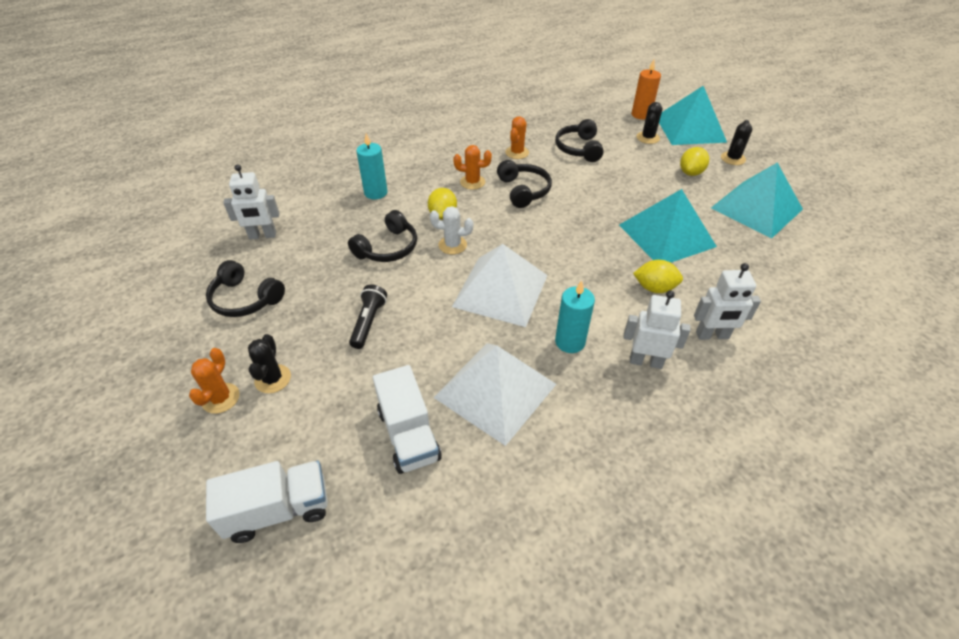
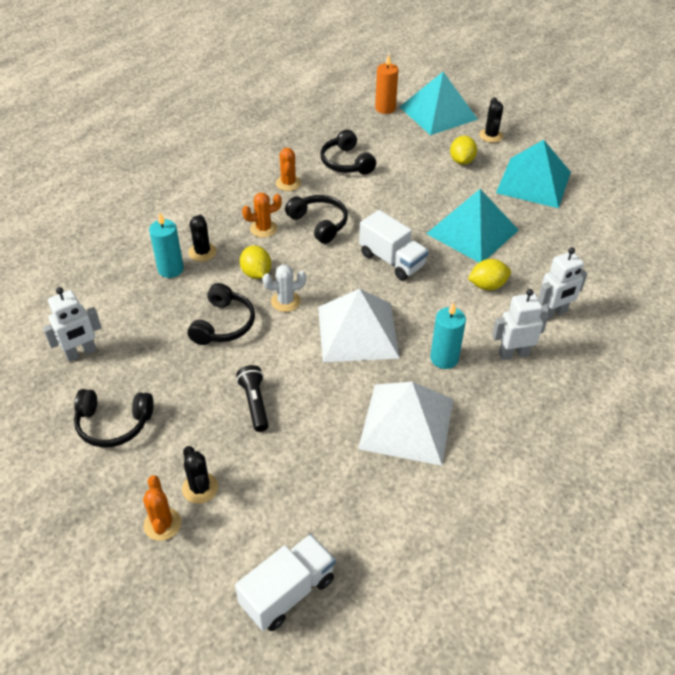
camera: 25 degrees left, 0 degrees up
white truck [373,365,442,474] -> white truck moved to [359,210,428,280]
black cactus [637,102,662,144] -> black cactus moved to [188,215,217,262]

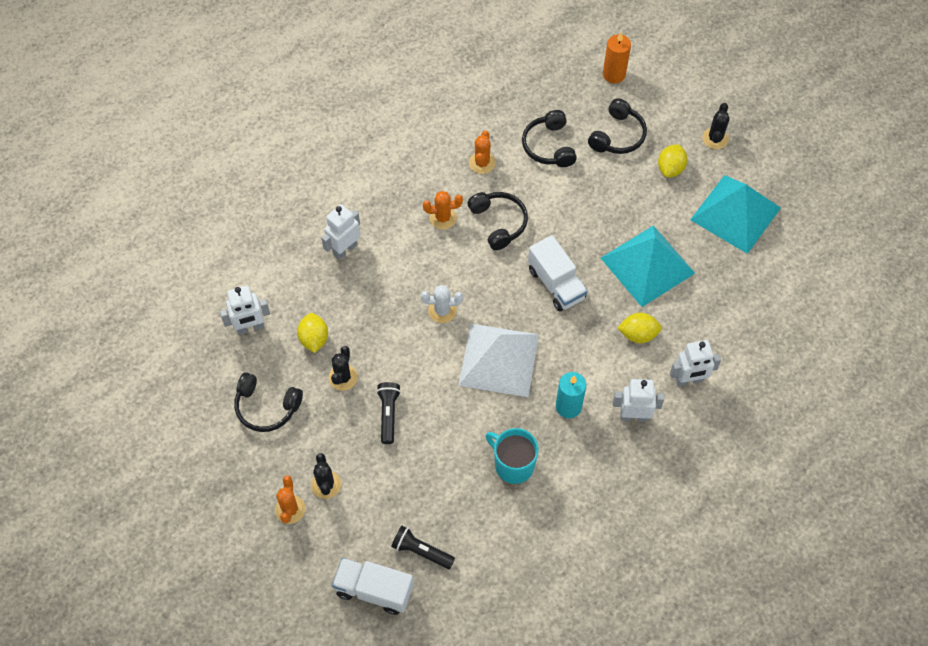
camera: 15 degrees right, 15 degrees up
turquoise candle [149,212,184,278] -> white robot [322,204,360,260]
black cactus [188,215,217,262] -> black cactus moved to [329,346,358,391]
black headphones [188,283,255,345] -> black headphones moved to [588,98,647,154]
white truck [235,534,335,631] -> white truck turned 135 degrees counterclockwise [332,558,414,615]
yellow lemon [240,245,271,279] -> yellow lemon moved to [297,313,328,353]
white pyramid [358,382,454,466] -> turquoise mug [486,428,539,484]
turquoise pyramid [400,72,478,135] -> none
none -> black flashlight [391,526,455,569]

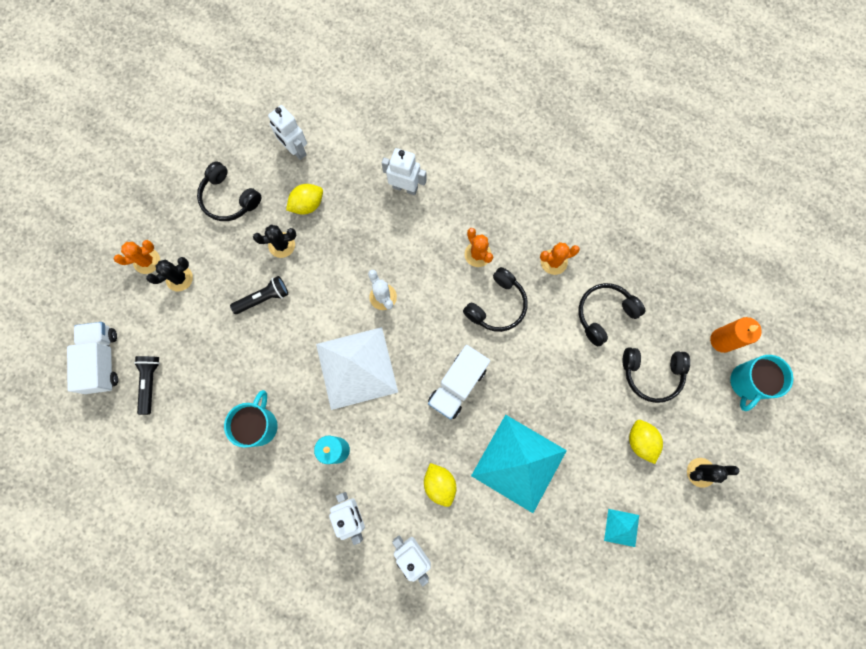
camera: 65 degrees right, 15 degrees up
black headphones [234,372,303,432] -> black headphones turned 45 degrees counterclockwise [197,161,261,221]
yellow lemon [658,144,688,178] -> yellow lemon turned 75 degrees clockwise [629,420,663,464]
turquoise pyramid [690,175,781,254] -> turquoise pyramid [604,509,639,547], size x0.43
none -> turquoise mug [730,355,793,411]

